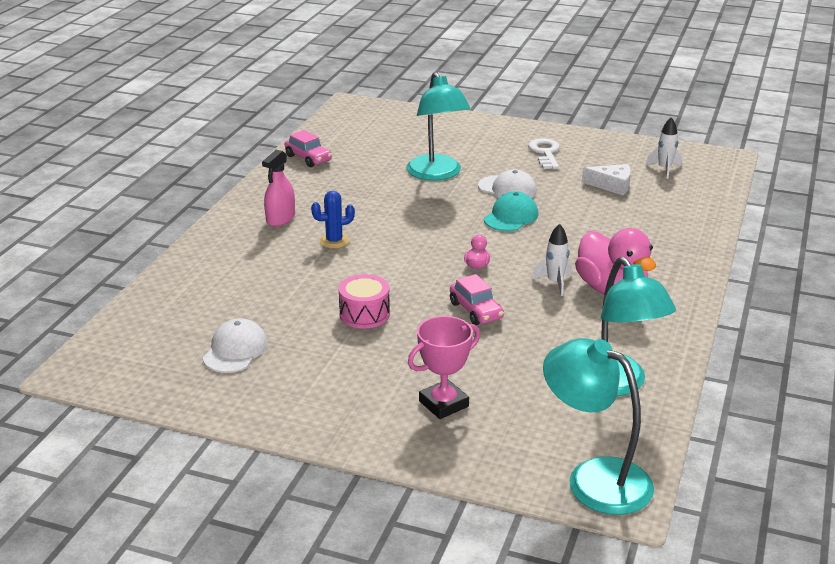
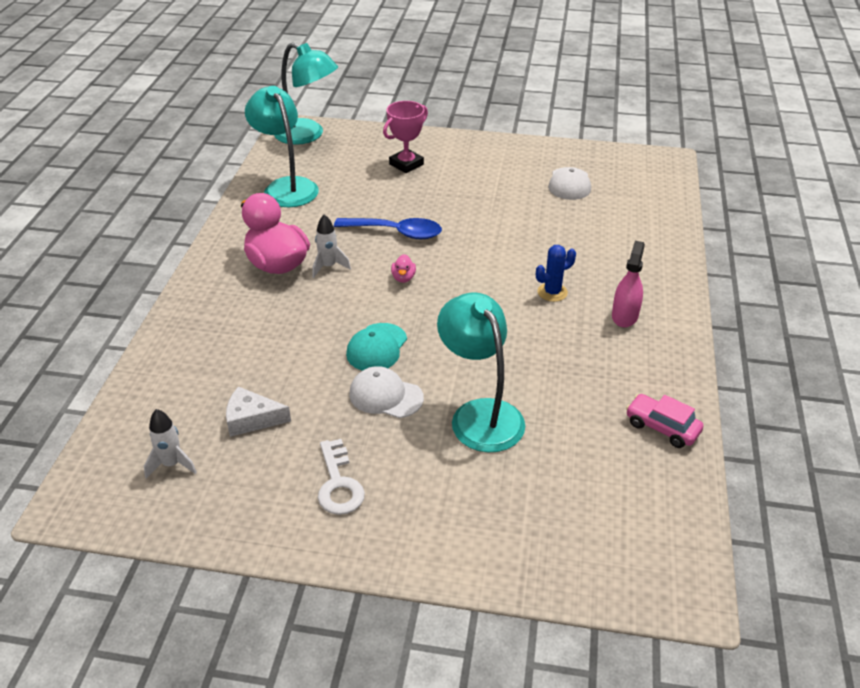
camera: 170 degrees right, 10 degrees up
pink drum [338,274,390,329] -> none
pink car [450,274,504,325] -> blue spoon [334,218,442,239]

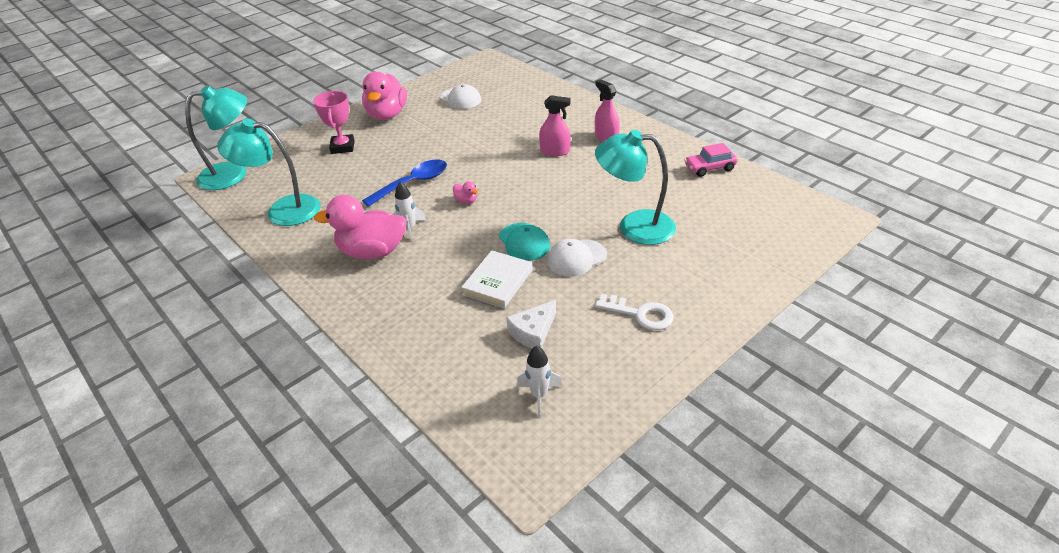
camera: 50 degrees left, 0 degrees up
blue cactus [536,245,576,302] -> pink spray bottle [539,95,571,156]
none -> pink duck [362,72,407,120]
none -> white book [461,250,533,308]

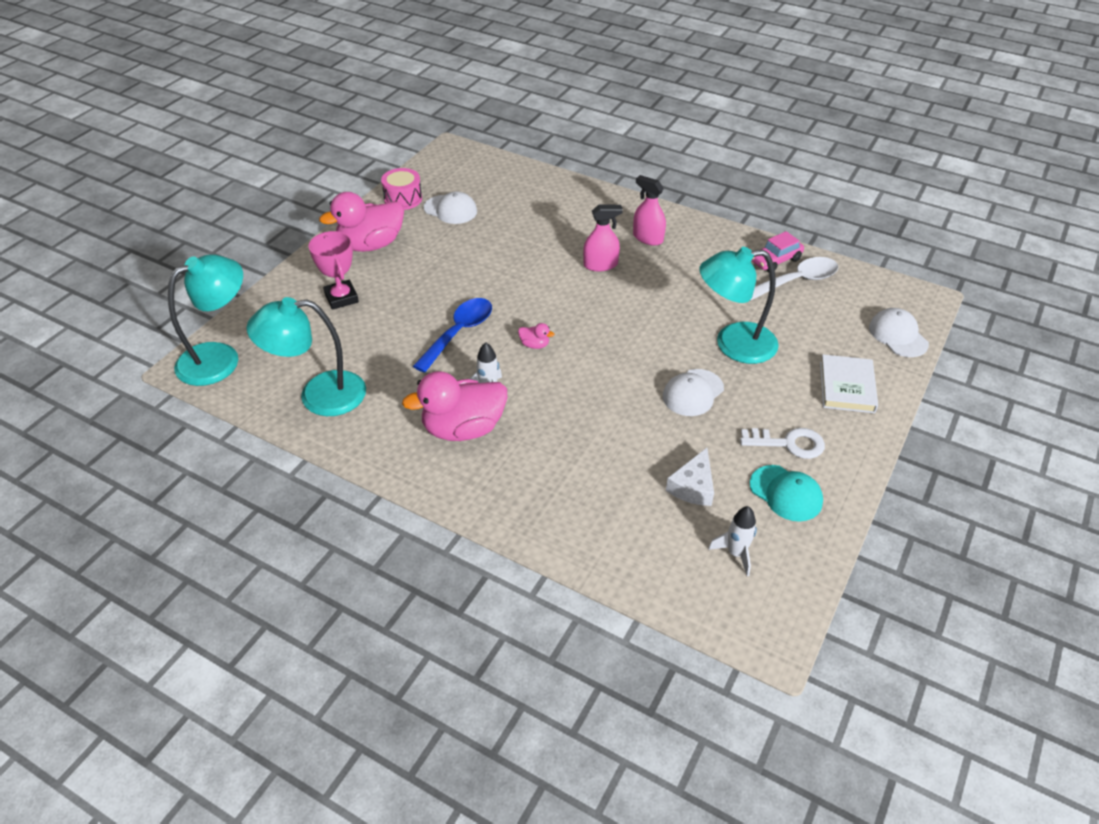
camera: 20 degrees left, 5 degrees up
pink duck [362,72,407,120] -> pink duck turned 75 degrees clockwise [319,192,404,252]
white book [461,250,533,308] -> white book moved to [820,354,878,413]
turquoise cap [499,223,550,261] -> turquoise cap moved to [750,465,823,522]
none -> pink drum [381,168,422,210]
none -> white spoon [750,257,838,301]
none -> white cap [869,308,929,357]

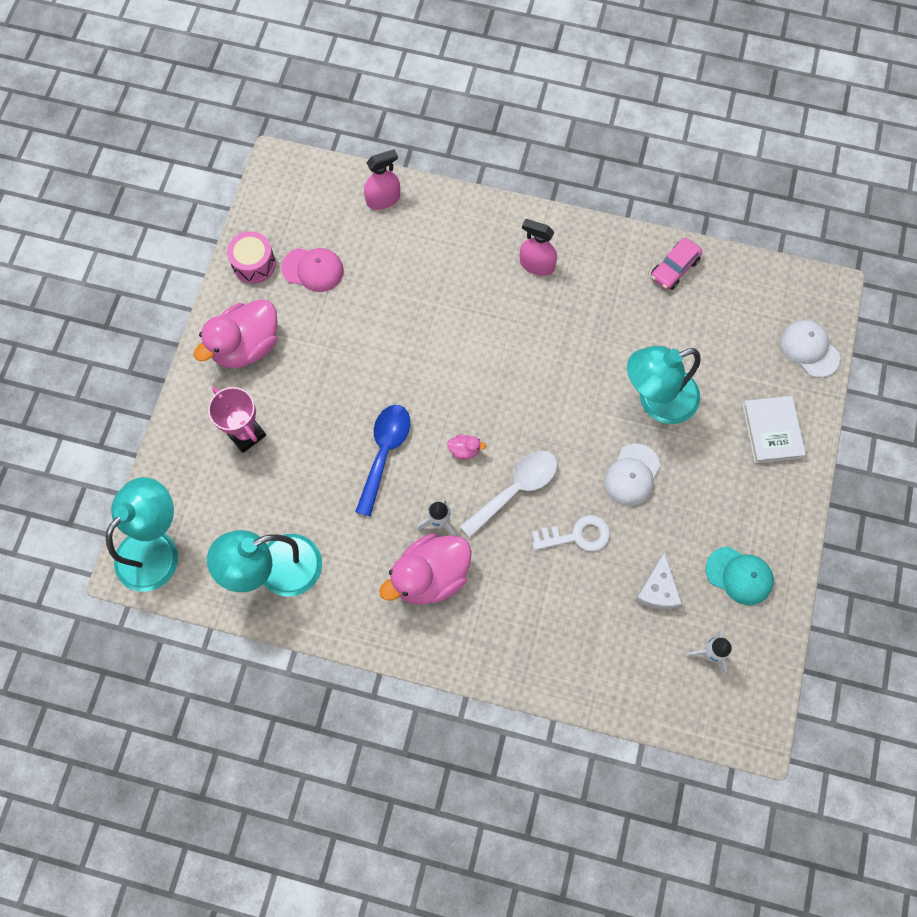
camera: 15 degrees left, 25 degrees up
white cap [424,191,477,224] -> pink cap [281,248,344,292]
pink spray bottle [583,205,623,271] -> pink spray bottle moved to [364,149,400,210]
white key [740,428,825,459] -> white key moved to [532,515,610,552]
white spoon [750,257,838,301] -> white spoon moved to [460,451,557,538]

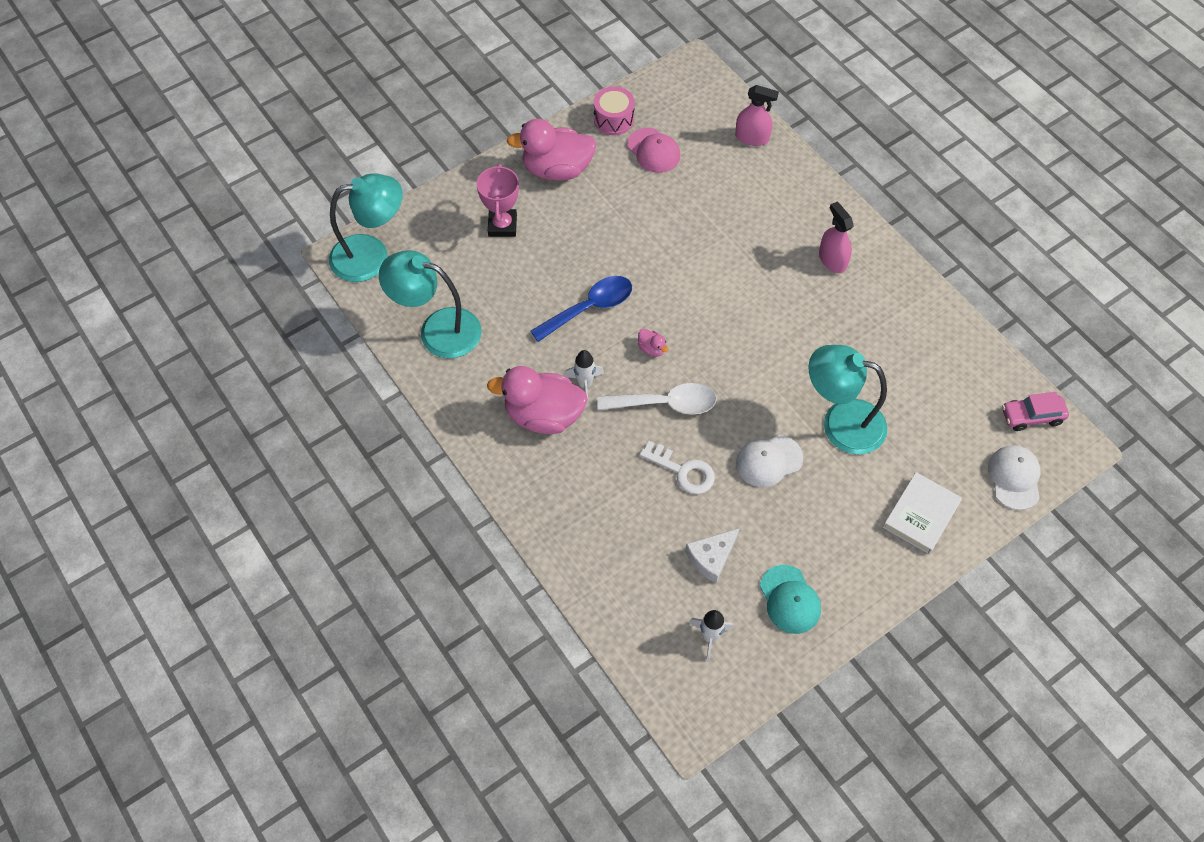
camera: 40 degrees right, 10 degrees down
pink car [651,238,702,290] -> pink car moved to [1002,392,1069,431]

